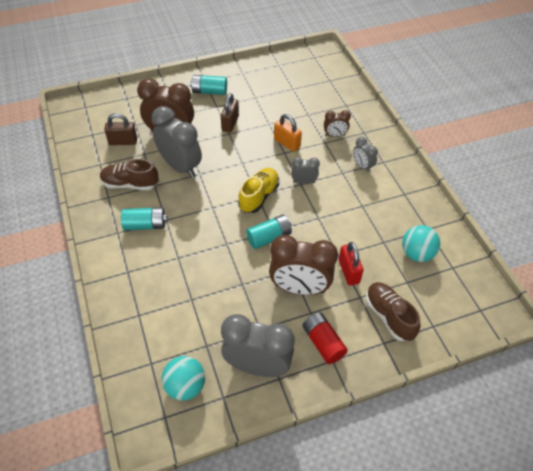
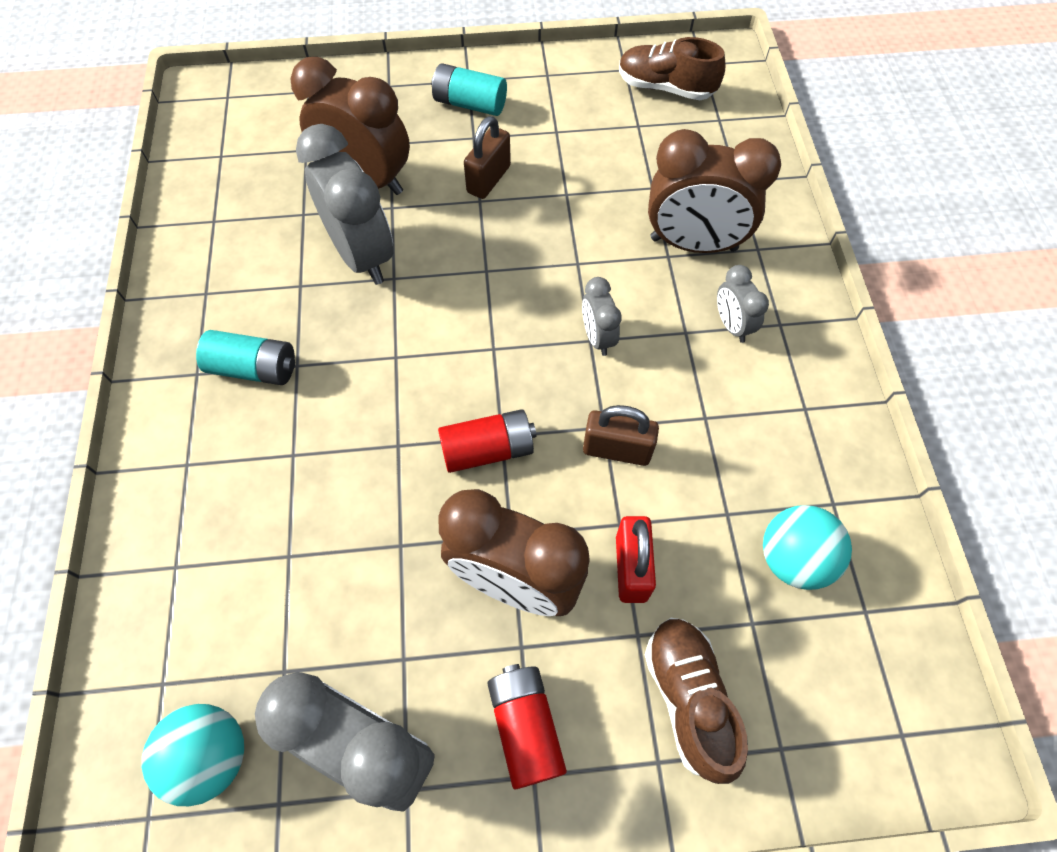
camera: 15 degrees right, 10 degrees up
brown shoe [100,159,159,190] -> brown shoe moved to [619,37,725,100]
brown padlock [104,113,137,145] -> brown padlock moved to [583,405,659,466]
yellow shoe [238,168,279,213] -> none
turquoise battery [246,215,292,249] -> red battery [438,409,537,473]
orange padlock [274,114,302,152] -> none
grey clock [291,157,320,184] -> grey clock turned 120 degrees counterclockwise [582,277,622,356]
brown clock [324,110,351,137] -> brown clock [648,129,781,253], size x2.02

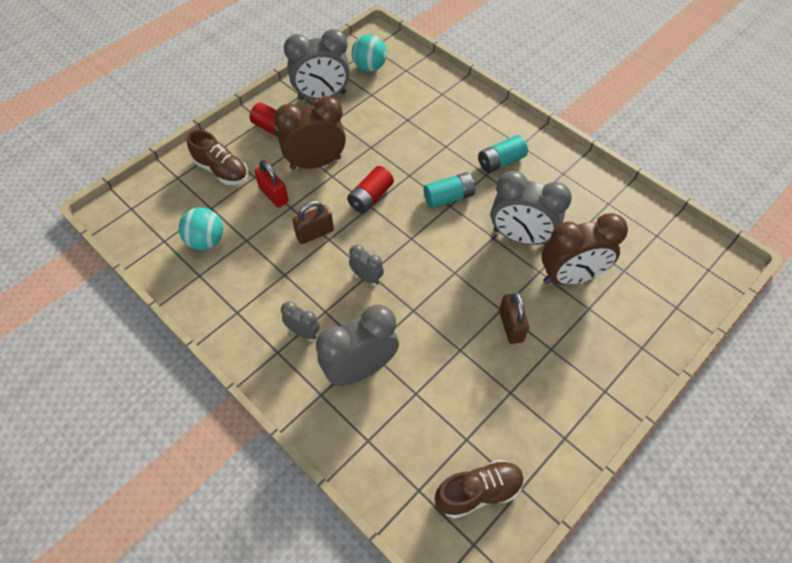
camera: 140 degrees right, 5 degrees down
turquoise battery [431,63,507,116] -> turquoise battery moved to [424,172,475,208]
brown clock [648,129,781,253] -> grey clock [316,304,399,386]

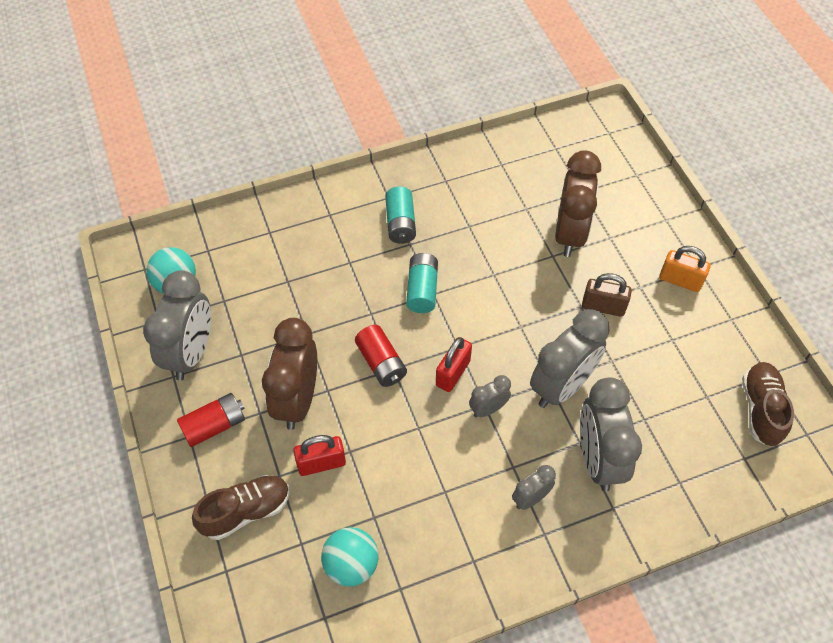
camera: 65 degrees left, 0 degrees up
brown padlock [292,201,334,244] -> none
grey clock [491,171,572,245] -> grey clock moved to [530,309,610,408]
none -> red padlock [436,337,472,392]
none -> orange padlock [659,246,711,292]

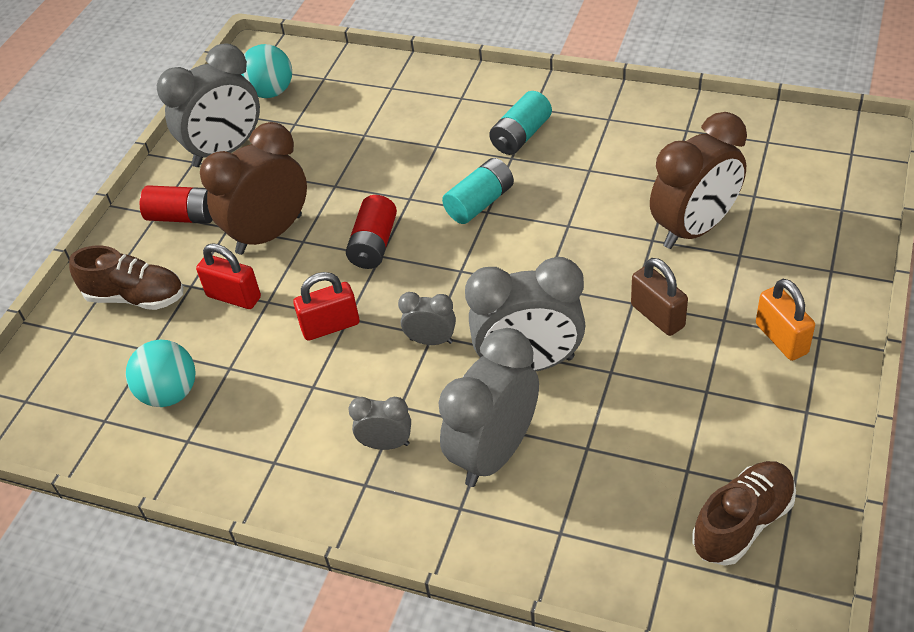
camera: 45 degrees right, 10 degrees down
red padlock [436,337,472,392] -> red padlock moved to [293,272,359,341]

